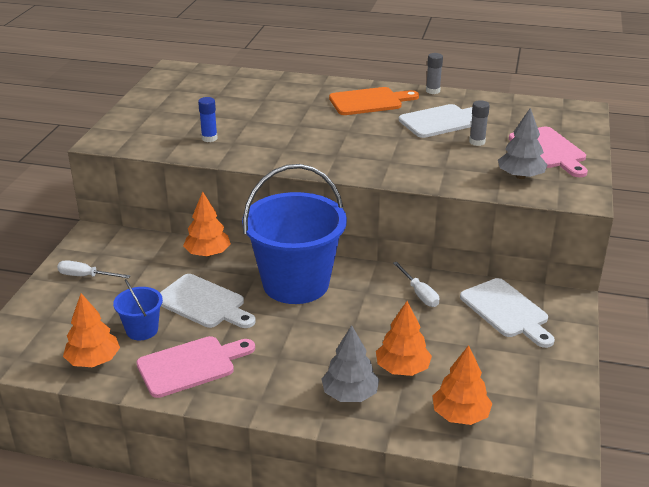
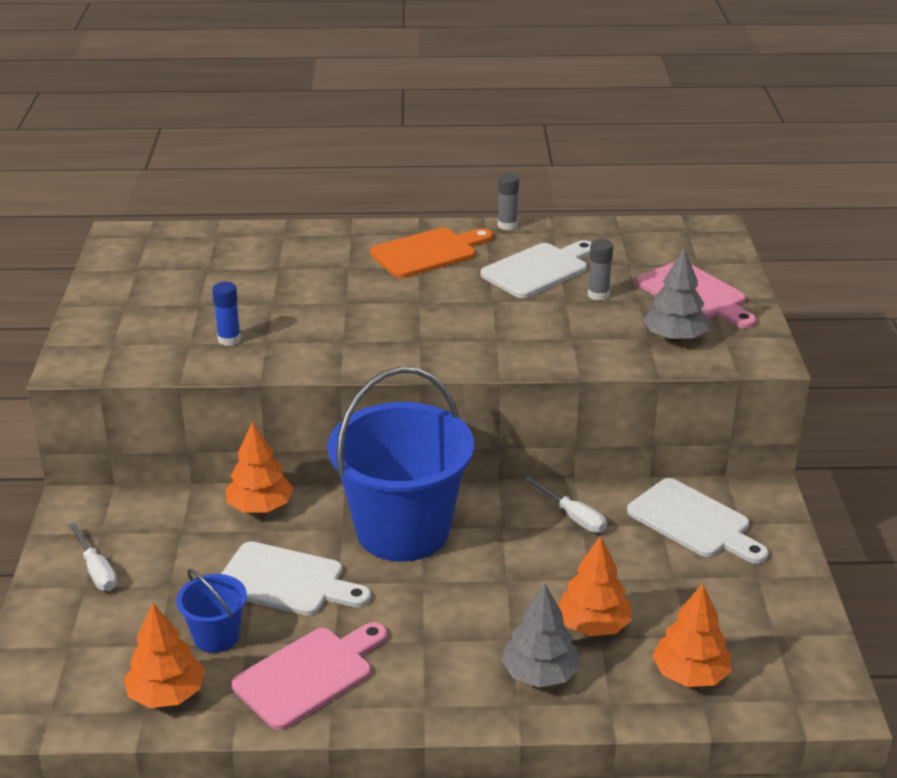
camera: 15 degrees left, 0 degrees up
white screwdriver [57,260,131,278] -> white screwdriver turned 120 degrees counterclockwise [69,522,117,591]

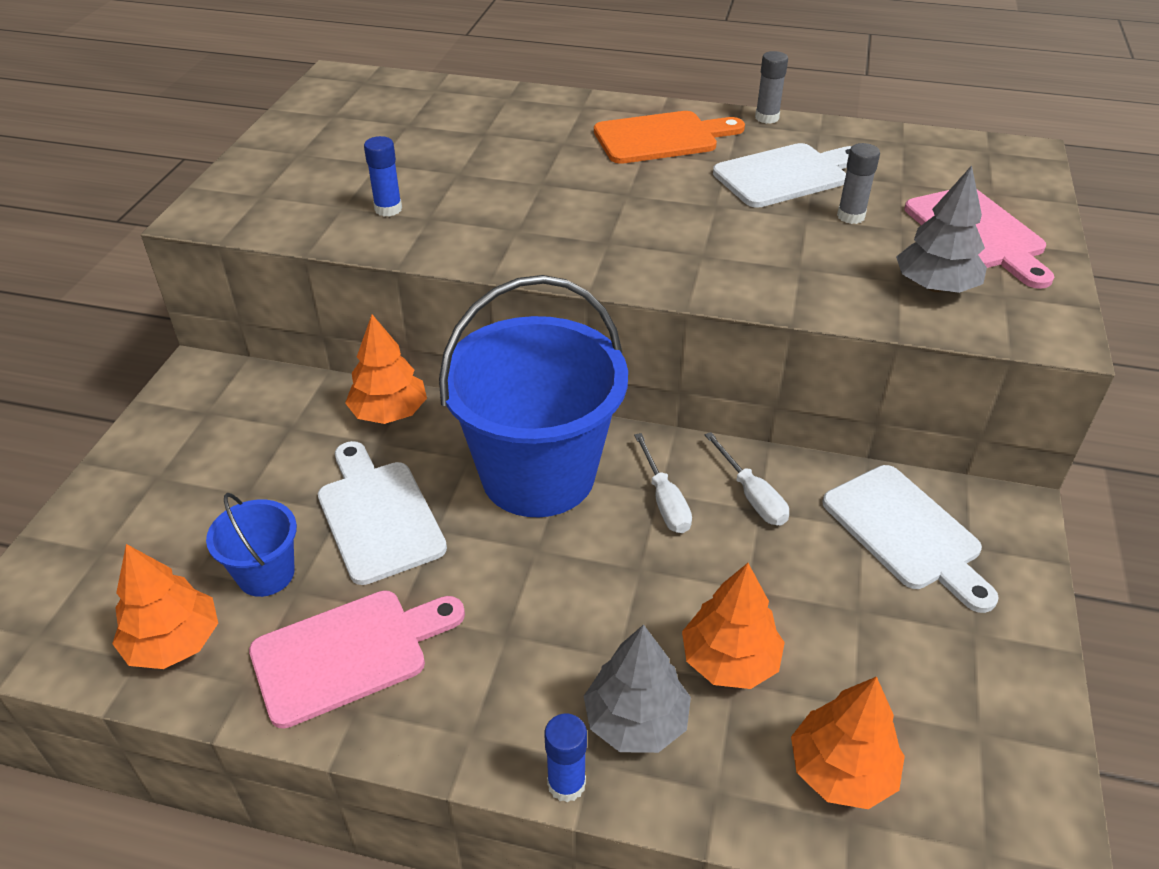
camera: 15 degrees right, 10 degrees up
white screwdriver [69,522,117,591] -> white screwdriver moved to [634,433,692,533]
white cutting board [221,541,371,616] -> white cutting board turned 150 degrees counterclockwise [318,441,447,585]
none -> blue glue stick [544,713,587,802]

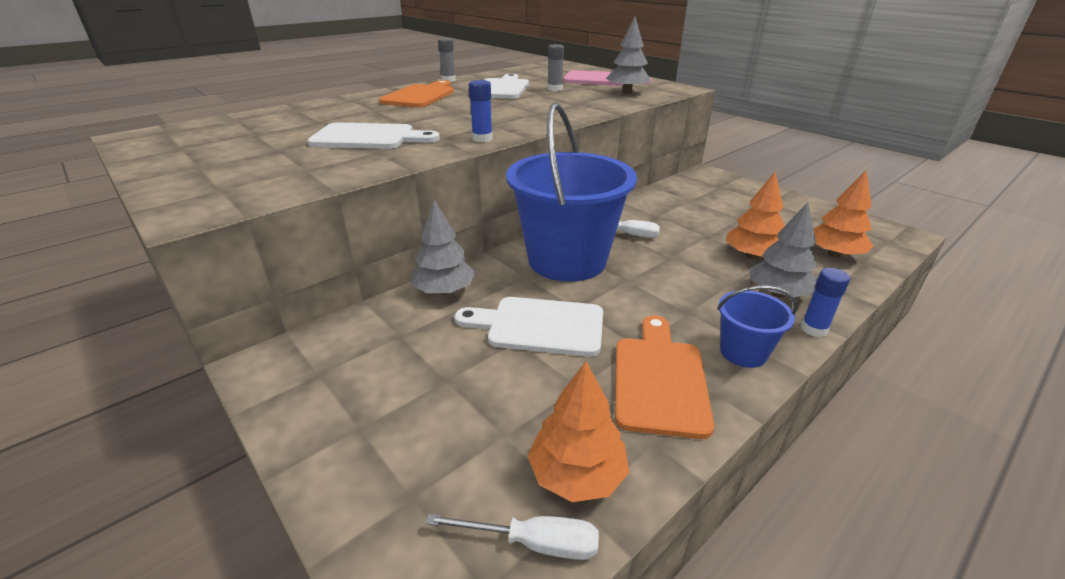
camera: 55 degrees left, 10 degrees down
blue bucket [206,493,297,597] -> blue bucket moved to [717,286,797,368]
pink cutting board [249,590,465,729] -> orange cutting board [615,315,714,439]
orange tree [345,314,427,424] -> grey tree [411,200,476,295]
blue glue stick [364,136,402,217] -> blue glue stick moved to [469,80,493,142]
white screwdriver [705,432,789,526] -> white screwdriver moved to [425,514,599,560]
white cutting board [822,465,999,613] -> white cutting board moved to [308,123,440,149]

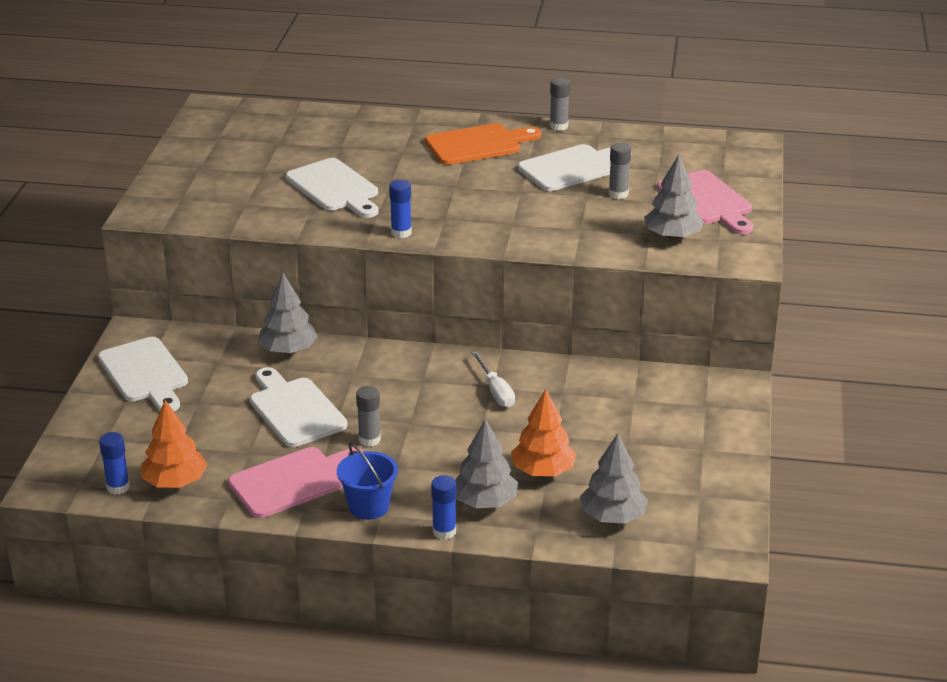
camera: 50 degrees right, 0 degrees up
white screwdriver [425,514,599,560] -> blue glue stick [99,432,130,495]
blue bucket [506,102,637,282] -> none
orange cutting board [615,315,714,439] -> pink cutting board [228,447,364,518]
orange tree [814,171,873,257] -> grey tree [580,433,648,524]
none -> white cutting board [98,337,188,411]
none -> grey glue stick [356,386,381,447]

